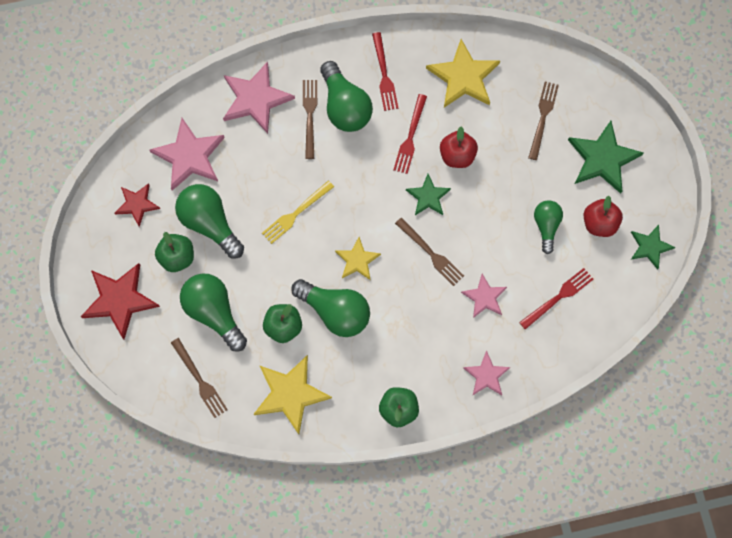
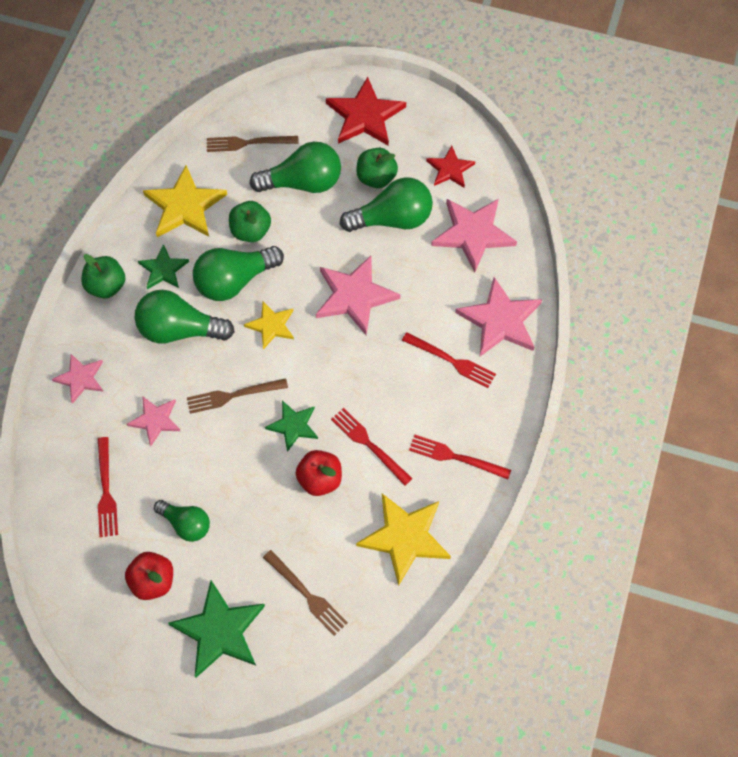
camera: 120 degrees right, 10 degrees down
yellow fork [262,180,334,244] -> pink star [316,256,400,335]
brown fork [303,80,317,159] -> red fork [402,333,496,388]
green light bulb [320,61,373,132] -> green light bulb moved to [134,290,235,344]
green star [631,225,675,270] -> green star moved to [138,244,189,289]

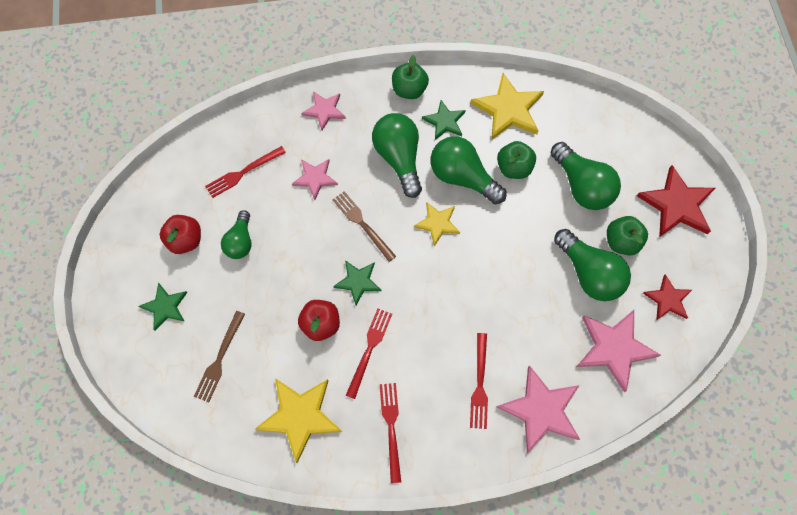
camera: 65 degrees right, 5 degrees up
green star [168,580,265,678] -> green star [139,283,187,331], size x0.59
brown fork [207,136,299,152] -> none
pink star [316,256,400,335] -> none

